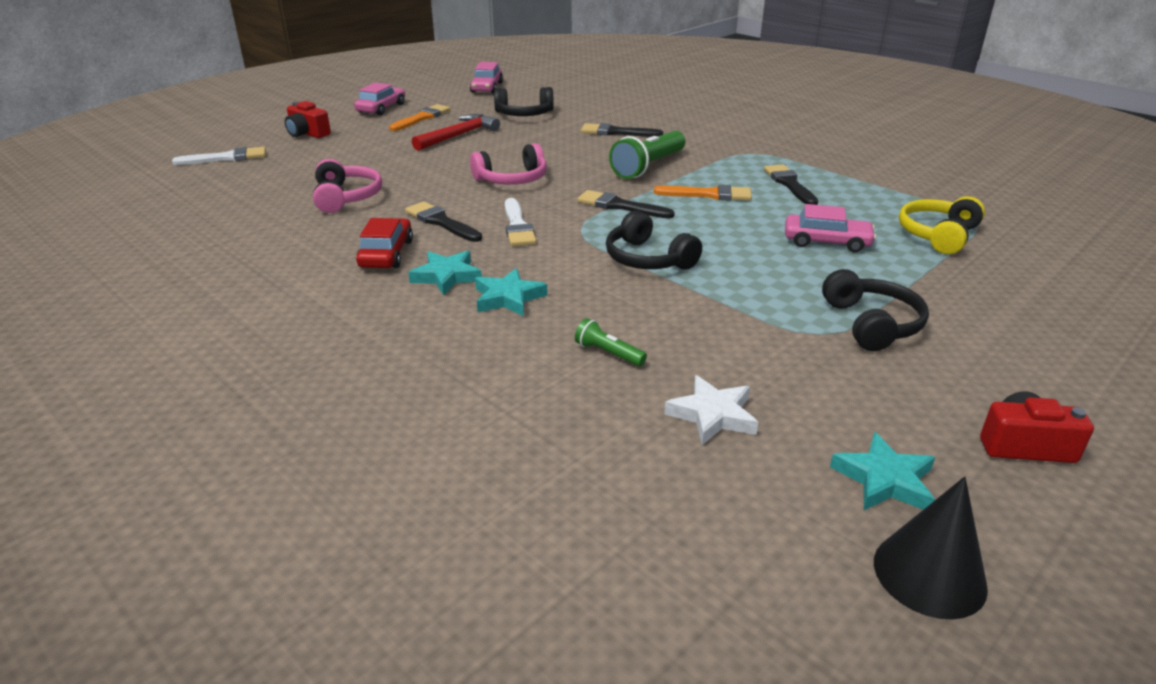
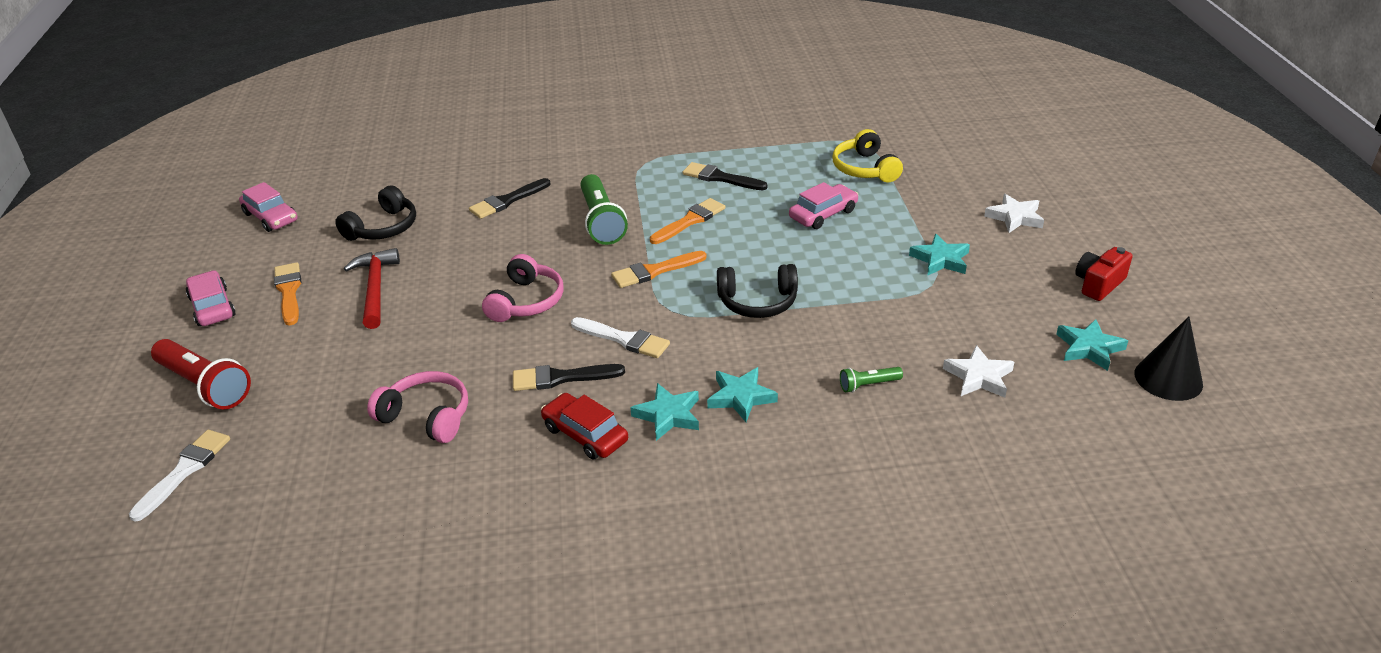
camera: 50 degrees left, 5 degrees up
red camera [285,101,331,138] -> red flashlight [151,339,251,409]
black brush [577,190,675,218] -> orange brush [611,251,707,288]
black headphones [822,269,929,351] -> turquoise star [909,234,970,275]
none -> white star [984,194,1044,233]

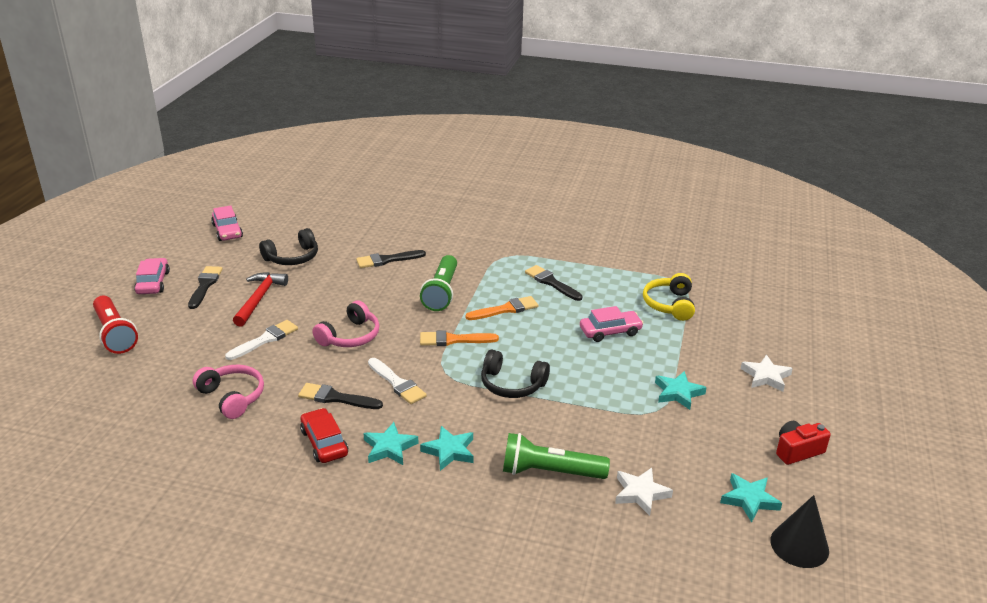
camera: 20 degrees right, 5 degrees down
white brush [129,430,230,522] -> white brush moved to [225,320,298,360]
orange brush [274,262,302,326] -> black brush [188,266,223,309]
green flashlight [840,367,903,393] -> green flashlight [503,433,610,479], size x2.05

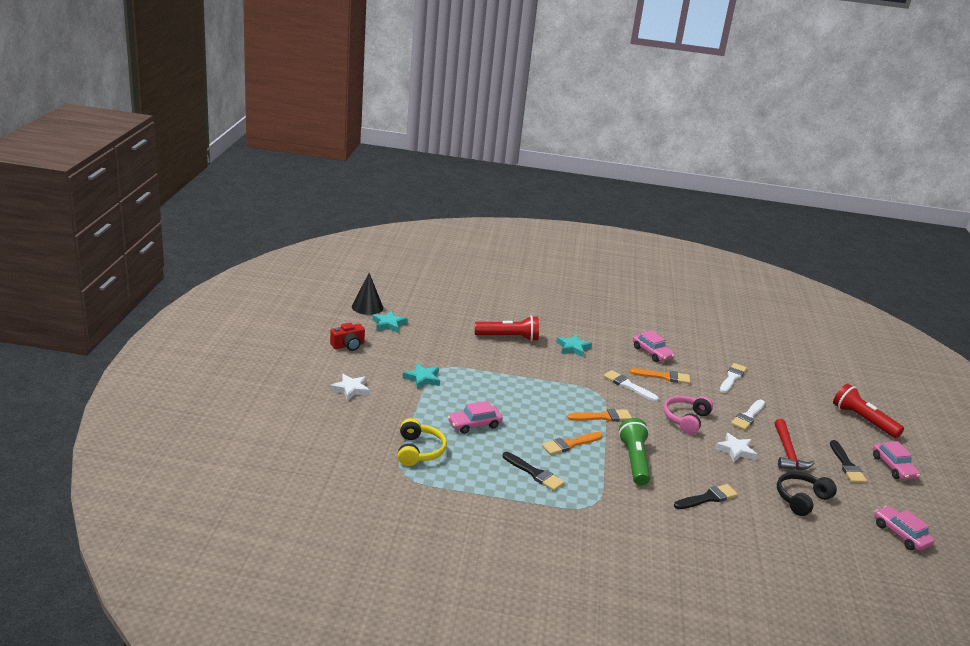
camera: 170 degrees right, 5 degrees down
pink headphones [193,365,264,419] -> white brush [720,363,747,393]
black brush [298,383,383,409] -> orange brush [630,368,690,384]
red car [300,408,348,463] -> pink car [633,330,675,362]
turquoise star [363,422,419,465] -> none
black headphones [481,350,550,398] -> none
green flashlight [503,433,610,479] -> red flashlight [475,315,539,341]
white star [615,468,673,516] -> white star moved to [715,433,757,462]

